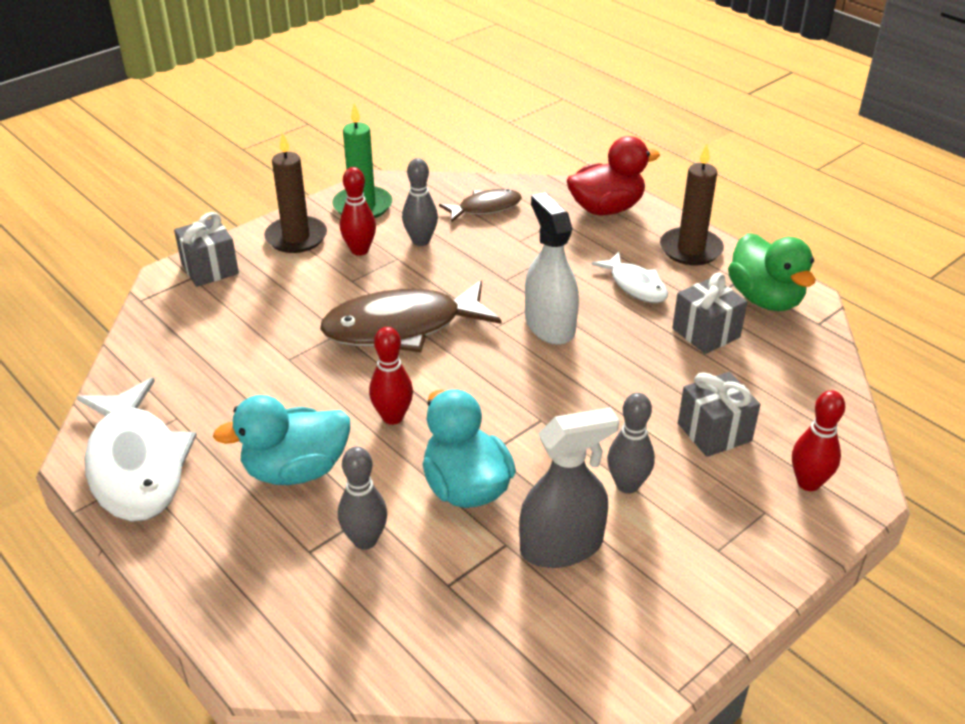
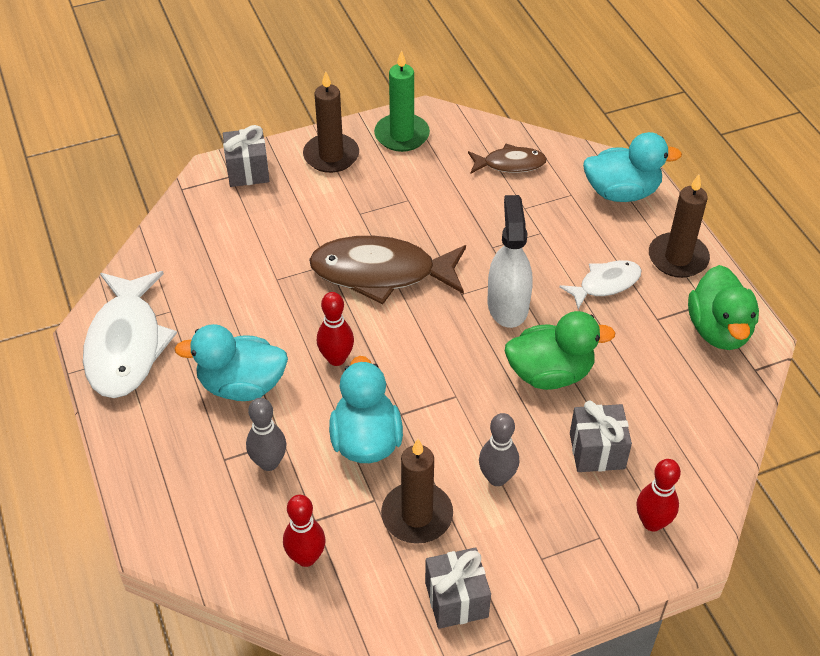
camera: 20 degrees right, 10 degrees up
red bowling pin [340,167,376,255] -> red bowling pin moved to [283,495,326,567]
grey bowling pin [402,158,438,246] -> none
grey spray bottle [519,407,619,568] -> brown candle [381,439,453,544]
red duck [566,136,660,215] -> turquoise duck [583,132,682,202]
white fish [592,252,668,303] -> white fish turned 105 degrees counterclockwise [559,260,642,309]
grey gift [672,273,747,354] -> grey gift moved to [425,547,491,629]
none -> green duck [505,311,616,390]

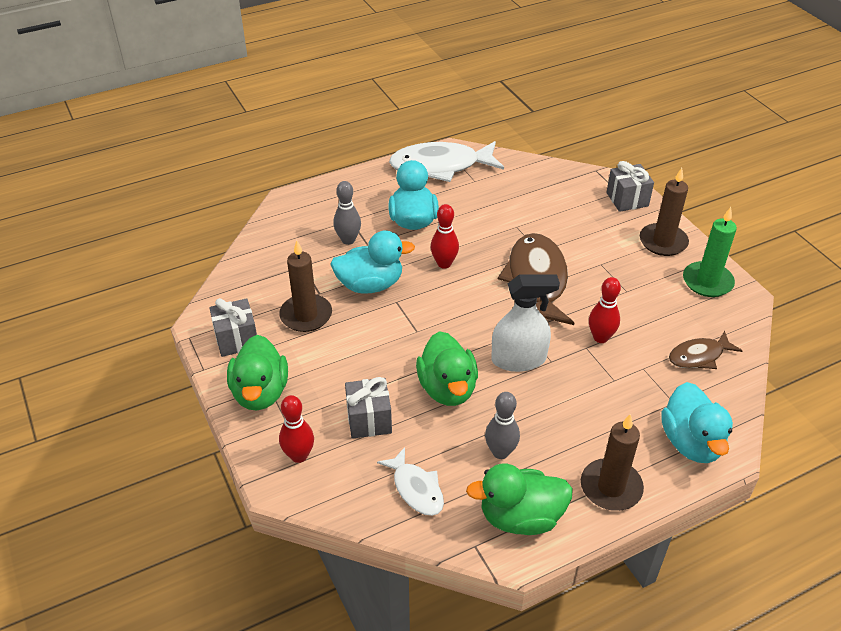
camera: 85 degrees right, 5 degrees down
red bowling pin [283,495,326,567] -> red bowling pin moved to [589,277,621,343]
brown fish [468,143,547,174] -> brown fish turned 75 degrees clockwise [669,331,743,369]
grey bowling pin [479,413,519,486] -> grey bowling pin moved to [485,392,520,459]
white fish [559,260,642,309] -> white fish moved to [377,447,444,516]
none -> green duck [227,335,288,411]

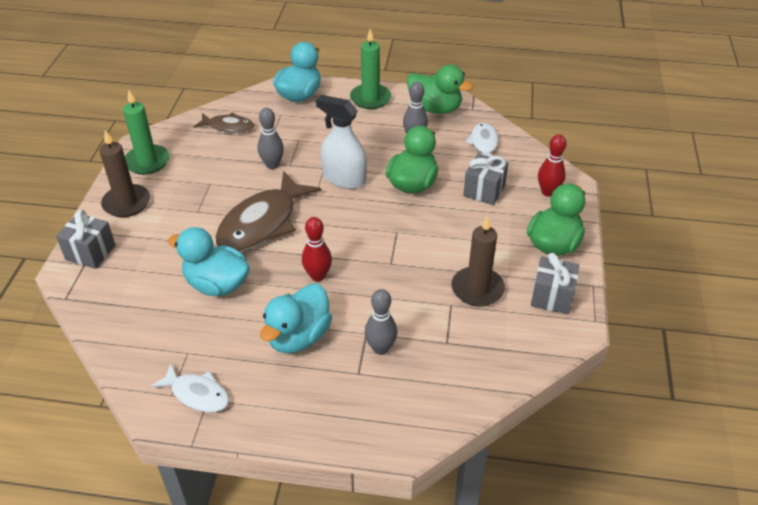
camera: 145 degrees left, 0 degrees up
turquoise duck [330,230,415,294] -> turquoise duck moved to [168,227,250,296]
white fish [389,141,504,182] -> white fish [150,364,229,412], size x0.54
brown candle [581,414,644,511] -> green candle [350,29,391,109]
red bowling pin [589,277,621,343] -> grey bowling pin [258,108,284,169]

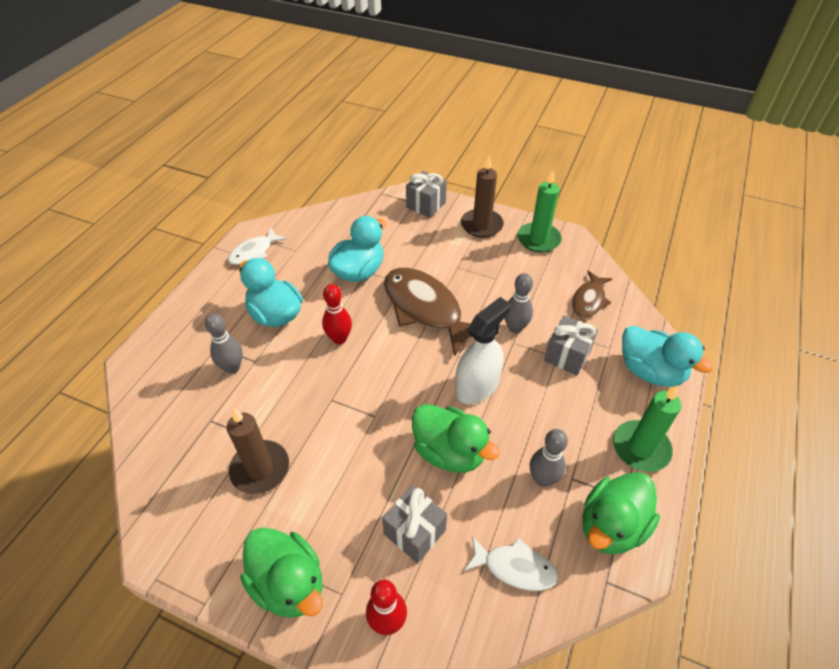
camera: 105 degrees right, 5 degrees up
grey gift [531,253,579,314] -> grey gift moved to [544,316,598,375]

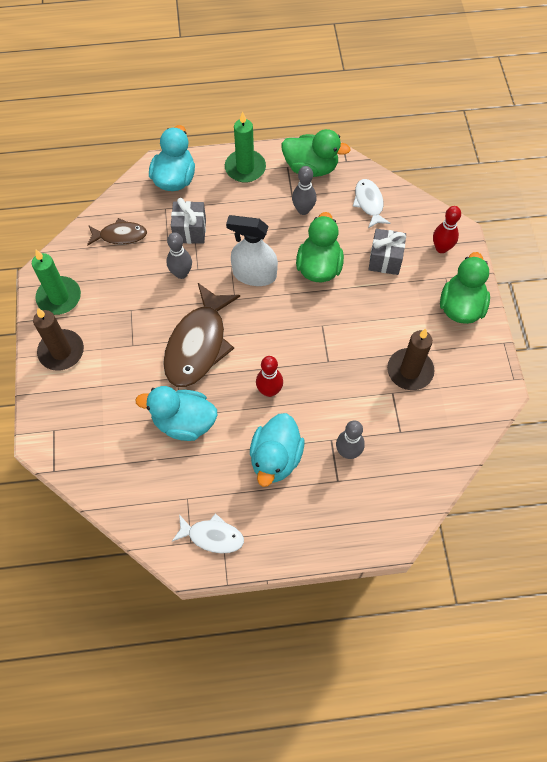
camera: 120 degrees left, 15 degrees up
grey gift [406,171,447,218] -> none

